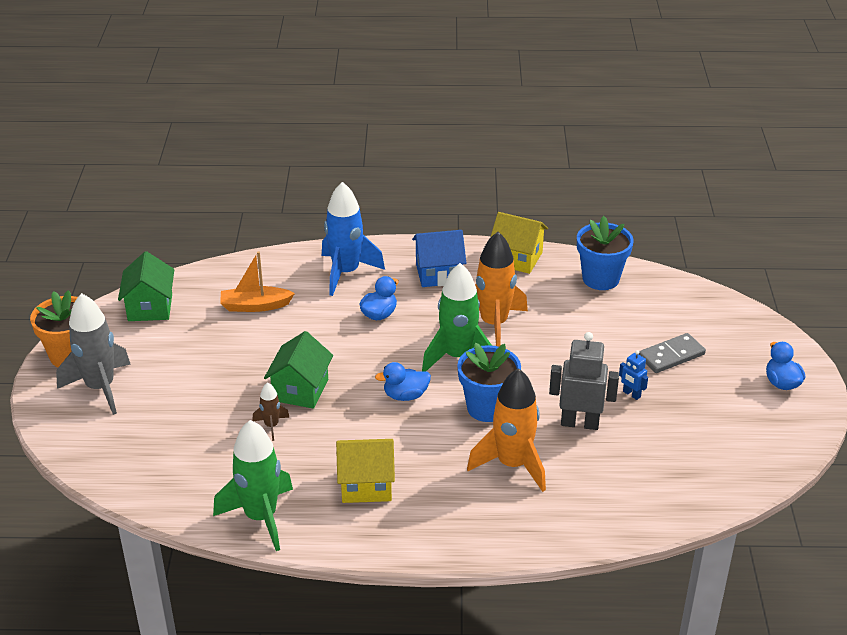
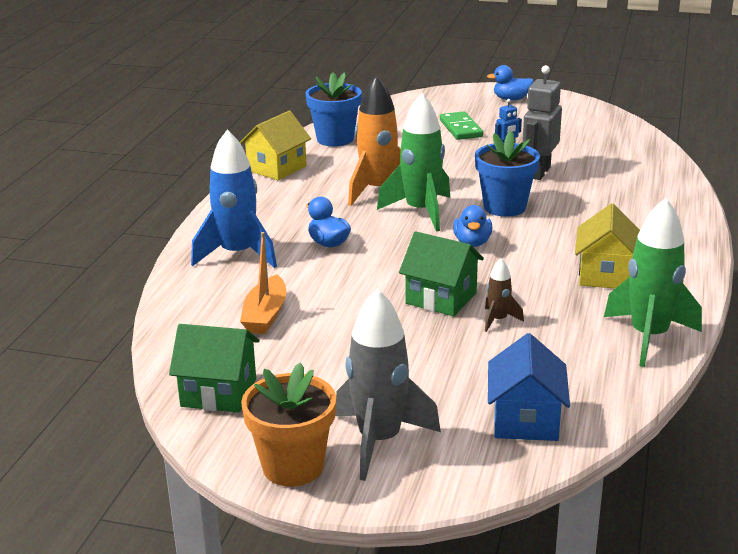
camera: 75 degrees left, 10 degrees down
blue house [412,230,466,287] -> blue house moved to [488,333,570,441]
orange rocket [467,368,546,492] -> none
grey domino [639,333,706,373] -> green domino [440,111,483,140]

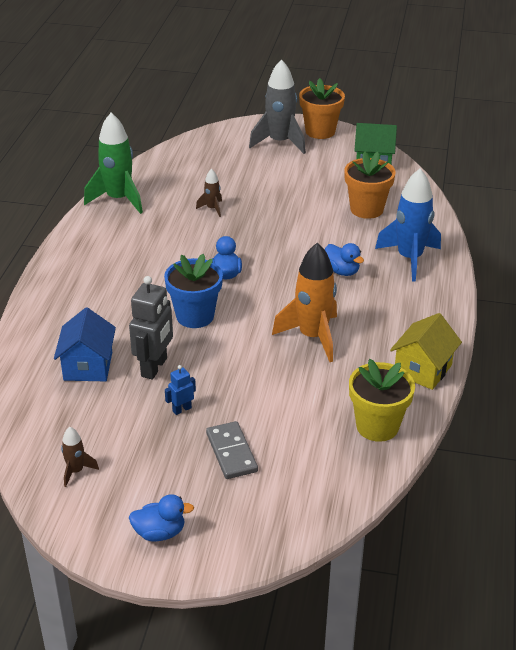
camera: 175 degrees right, 10 degrees up
orange boat [240,232,286,334] -> orange flower pot [344,152,396,219]
blue flower pot [305,72,362,147] -> yellow flower pot [349,359,415,442]
green rocket [377,93,450,231] -> none
green house [399,231,484,316] -> none
green domino [440,111,483,140] -> grey domino [206,421,258,479]
blue house [488,333,570,441] -> blue house moved to [54,307,116,381]
yellow house [575,203,640,288] -> none
none -> brown rocket [61,427,99,487]

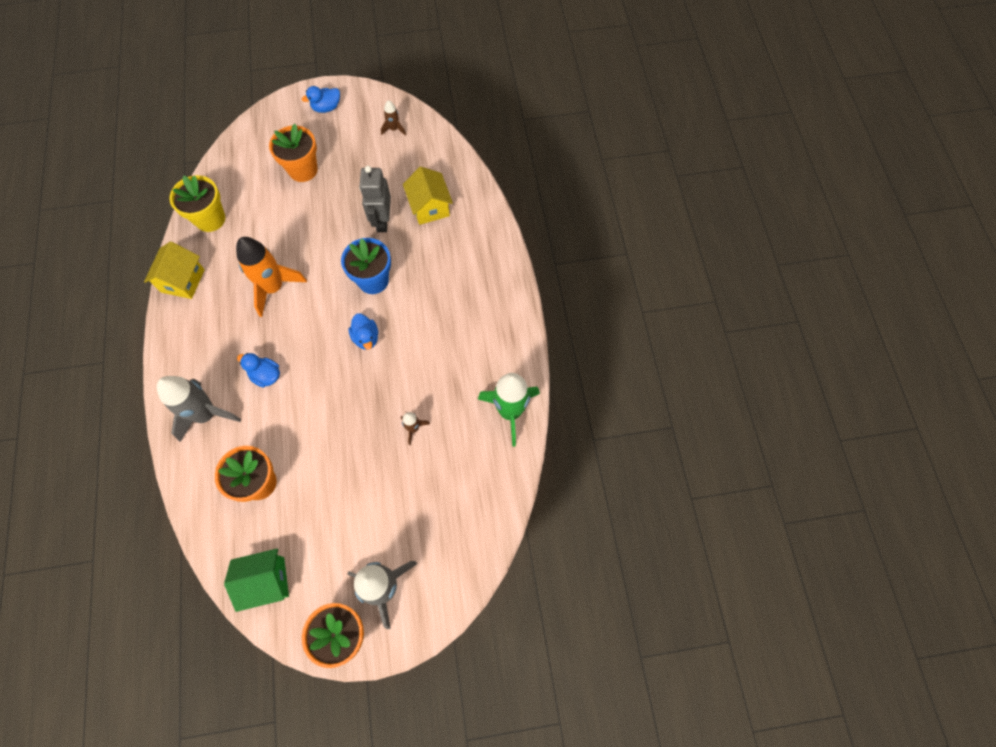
camera: 160 degrees right, 30 degrees up
blue house [54,307,116,381] -> yellow house [403,167,453,225]
blue robot [165,365,196,415] -> none
grey domino [206,421,258,479] -> orange flower pot [269,124,318,182]
blue rocket [375,169,441,282] -> grey rocket [156,376,241,442]

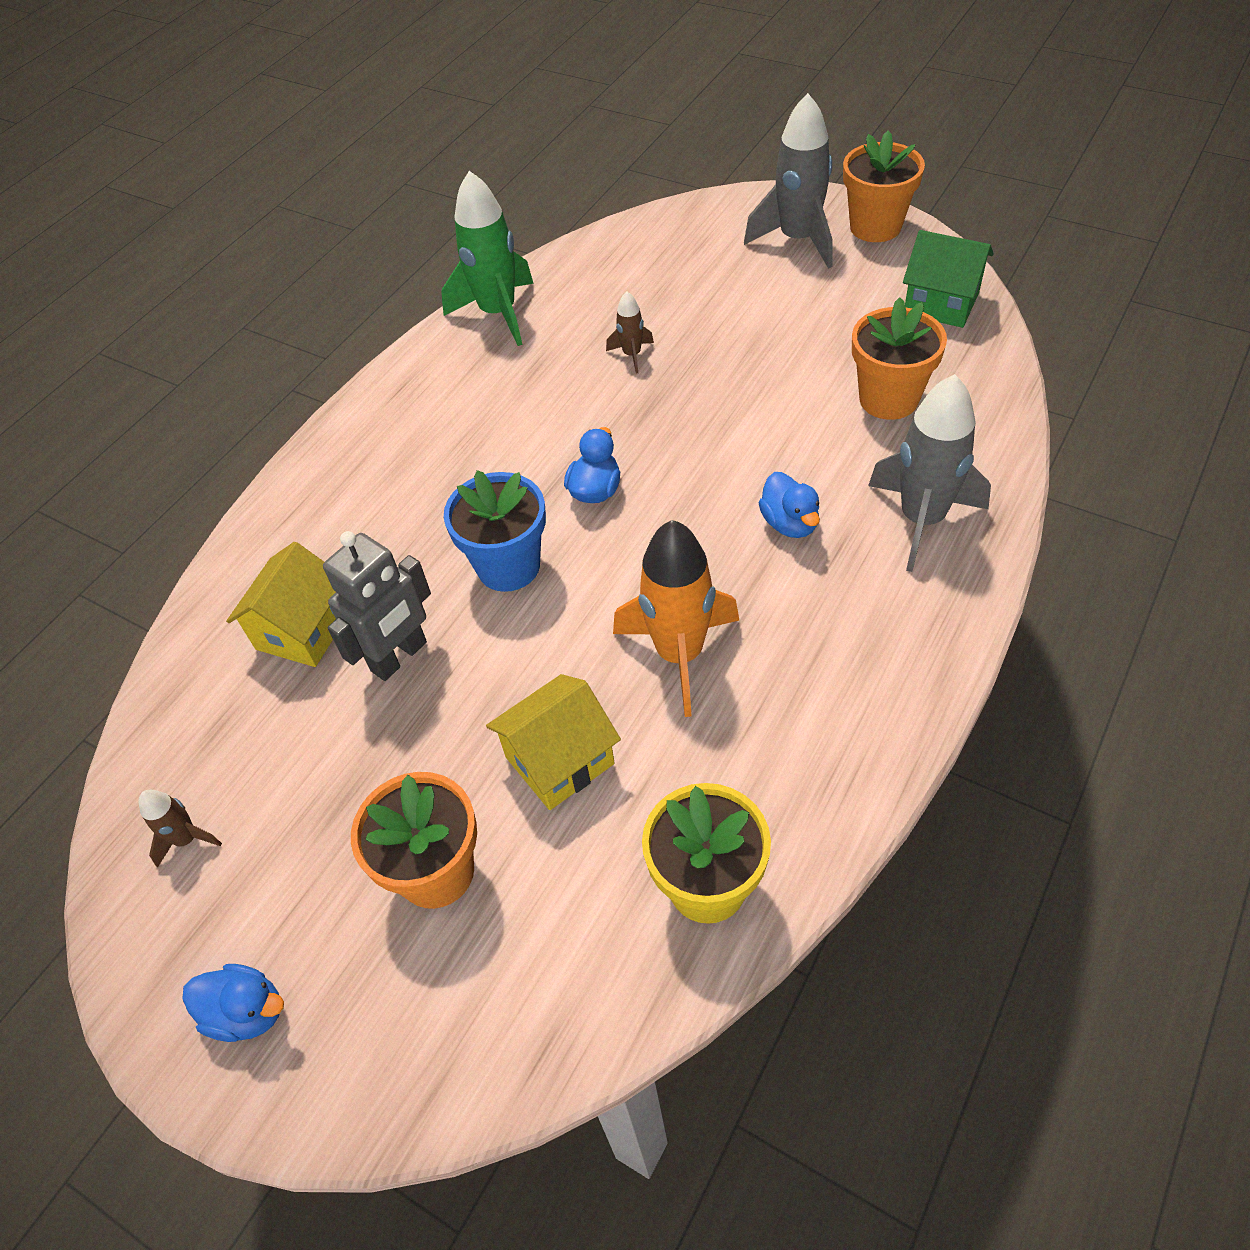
camera: 135 degrees left, 15 degrees down
yellow house [144,241,205,299] -> yellow house moved to [486,674,621,810]

